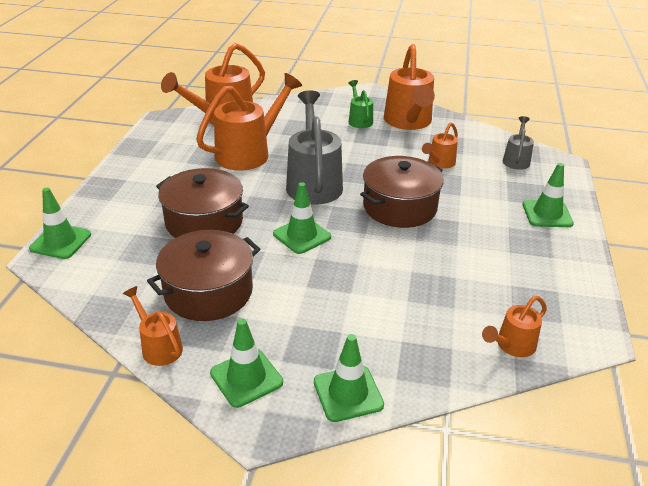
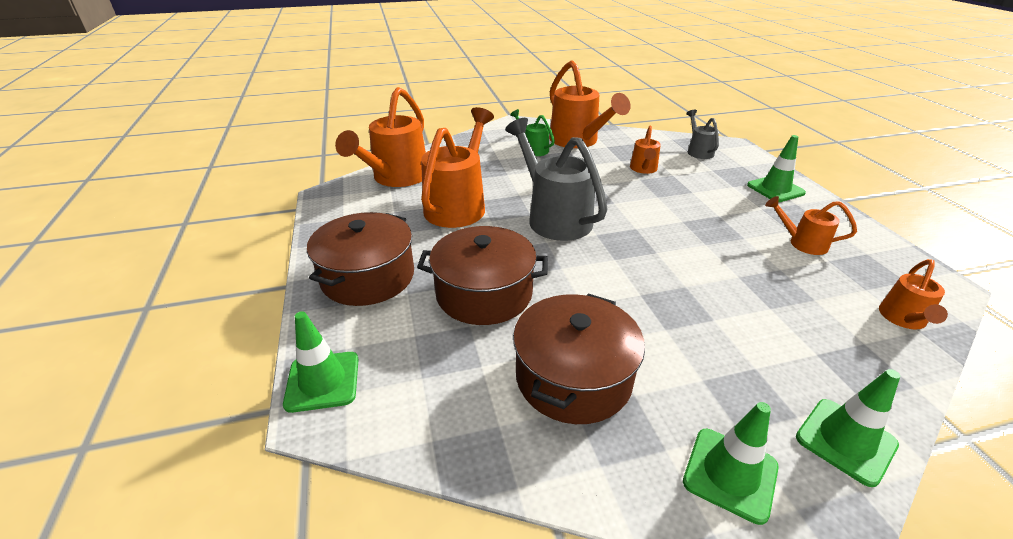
camera: 25 degrees left, 0 degrees up
orange watering can [123,286,183,366] -> orange watering can moved to [765,196,857,255]
green traffic cone [273,182,331,254] -> none
brown pot [360,156,444,228] -> brown pot moved to [307,212,414,306]

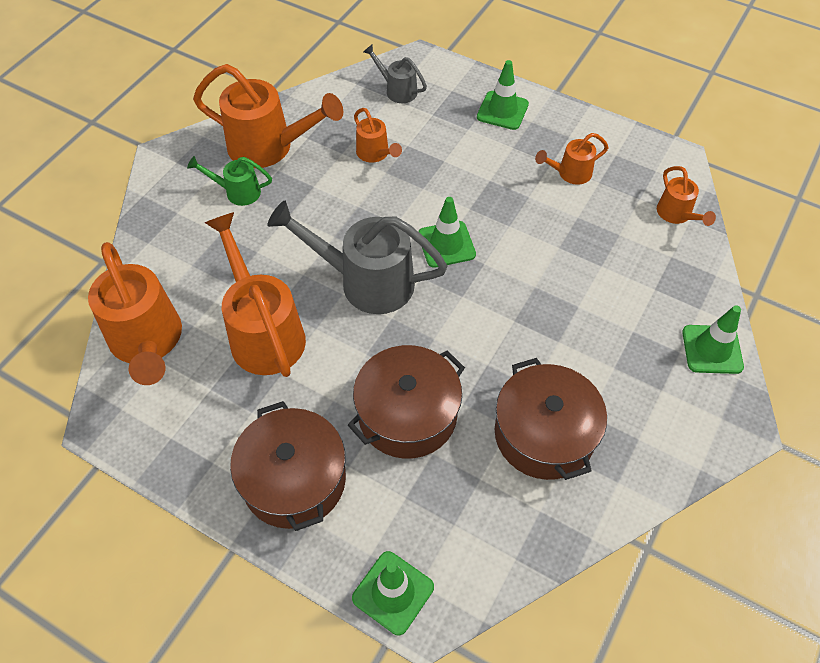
camera: 45 degrees left, 20 degrees up
green traffic cone [683,402,779,525] -> green traffic cone moved to [418,197,476,268]

